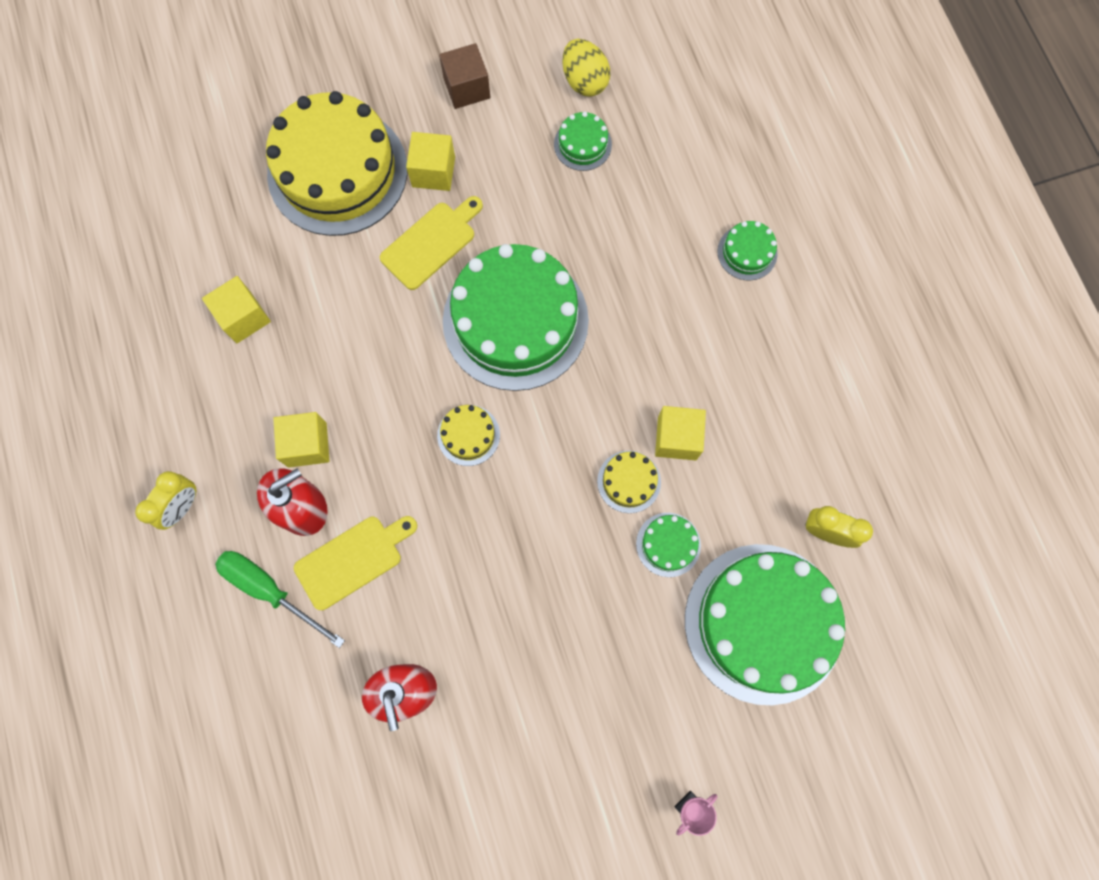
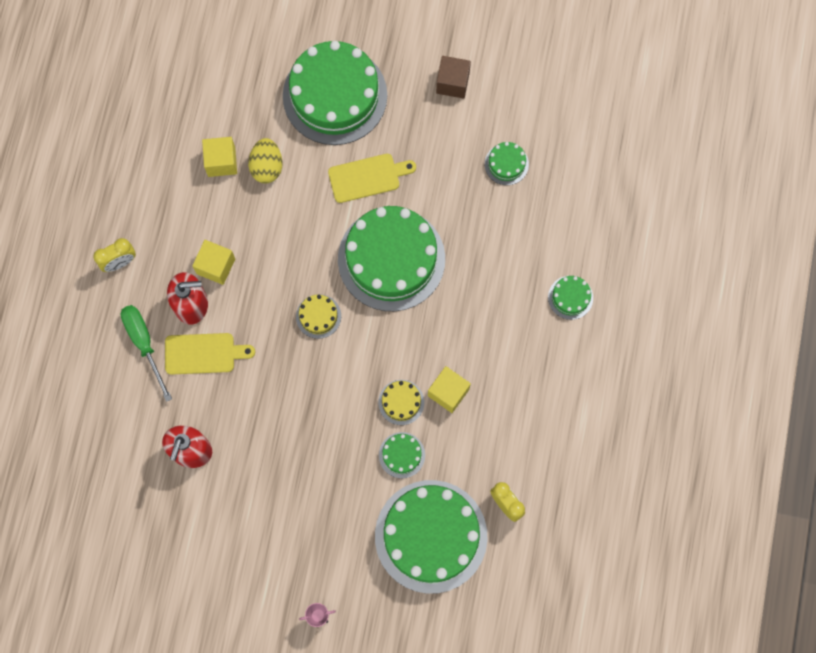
camera: 30 degrees right, 0 degrees up
yellow cake [266,91,407,236] -> green cake [283,41,387,145]
yellow cube [406,132,455,191] -> none
yellow egg [562,39,610,97] -> yellow egg moved to [248,138,283,183]

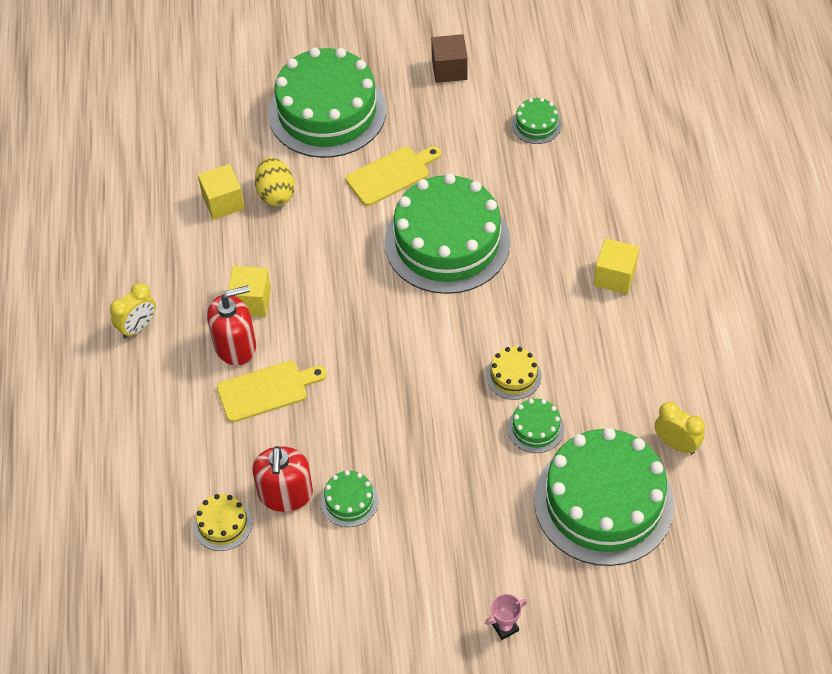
camera: 15 degrees left, 20 degrees down
green screwdriver [121,305,172,402] -> none
yellow cake [296,294,341,339] -> yellow cake moved to [194,494,252,551]
yellow cube [428,366,471,413] -> yellow cube moved to [594,238,639,294]
green cake [548,276,593,320] -> green cake moved to [320,470,379,527]

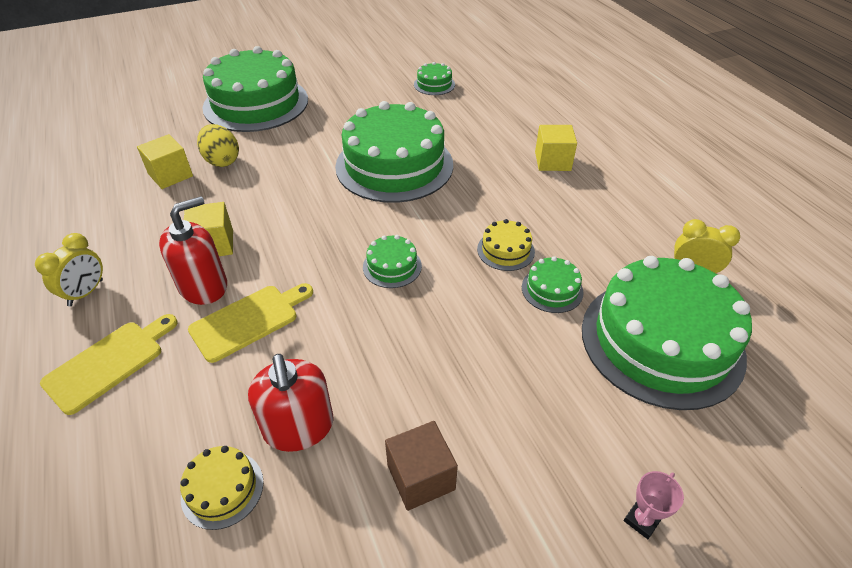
camera: 20 degrees left, 10 degrees down
green cake [320,470,379,527] -> green cake moved to [363,235,422,288]
yellow cutting board [346,146,441,206] -> yellow cutting board moved to [40,314,178,415]
brown cube [431,34,468,83] -> brown cube moved to [385,421,458,511]

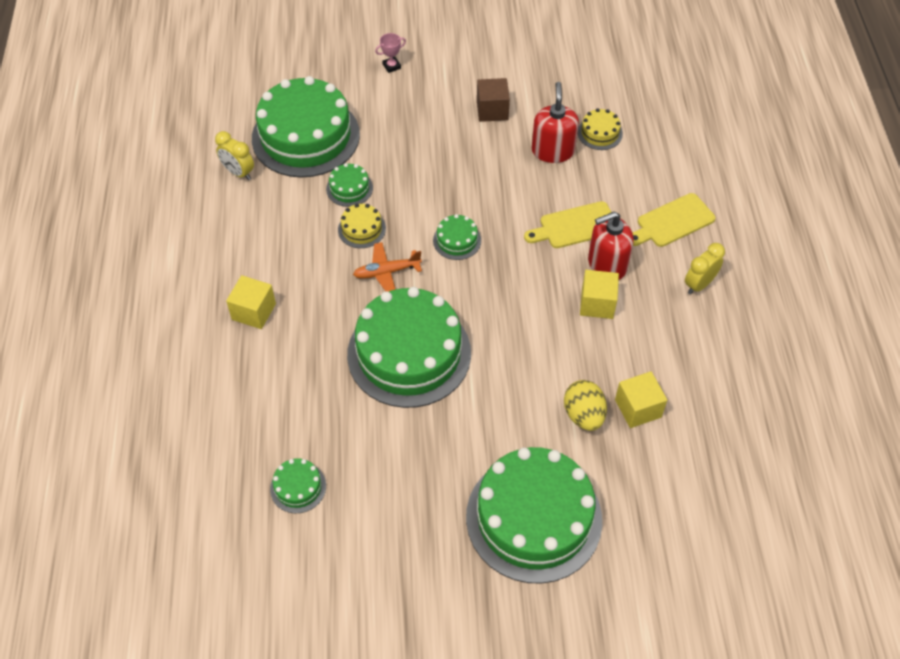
camera: 160 degrees left, 10 degrees up
none -> orange plane [353,242,422,292]

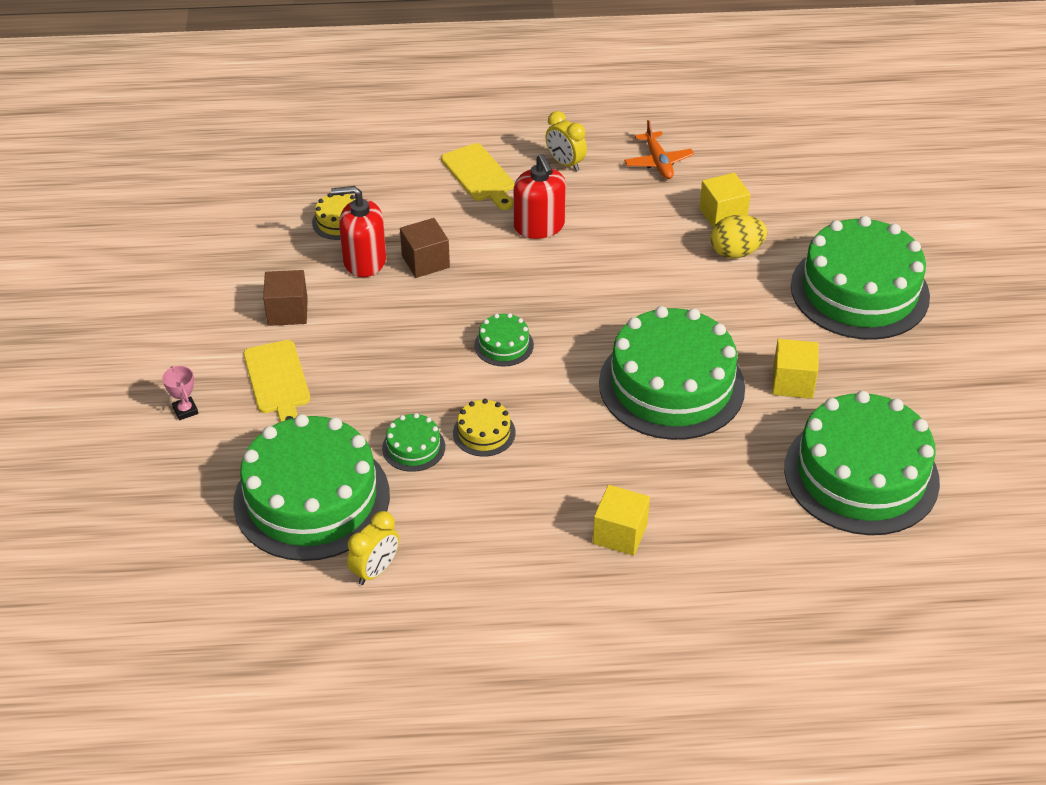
camera: 90 degrees left, 10 degrees down
green cake [270,458,326,513] -> green cake [784,391,940,535], size x2.39
orange plane [353,242,422,292] -> orange plane moved to [624,120,694,179]
yellow cutting board [524,201,611,248] -> yellow cutting board moved to [243,340,310,422]
yellow cube [580,270,619,319] -> yellow cube moved to [772,339,819,399]
none -> brown cube [400,218,450,278]

